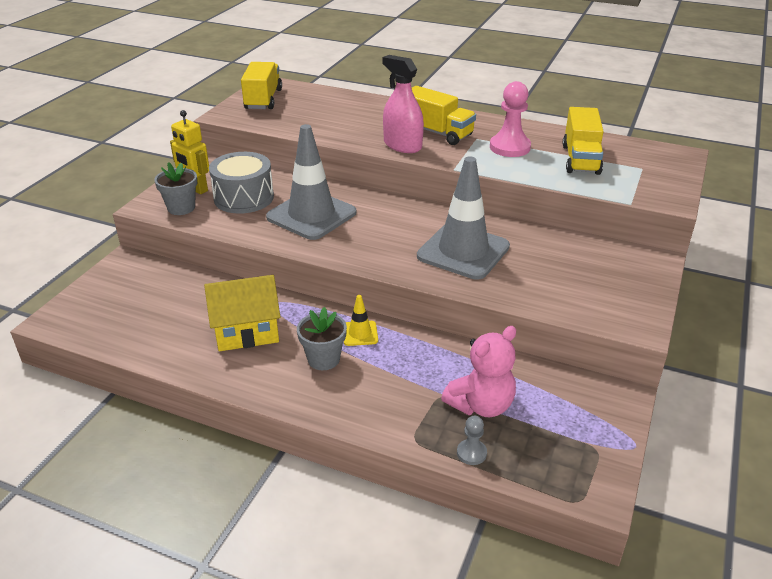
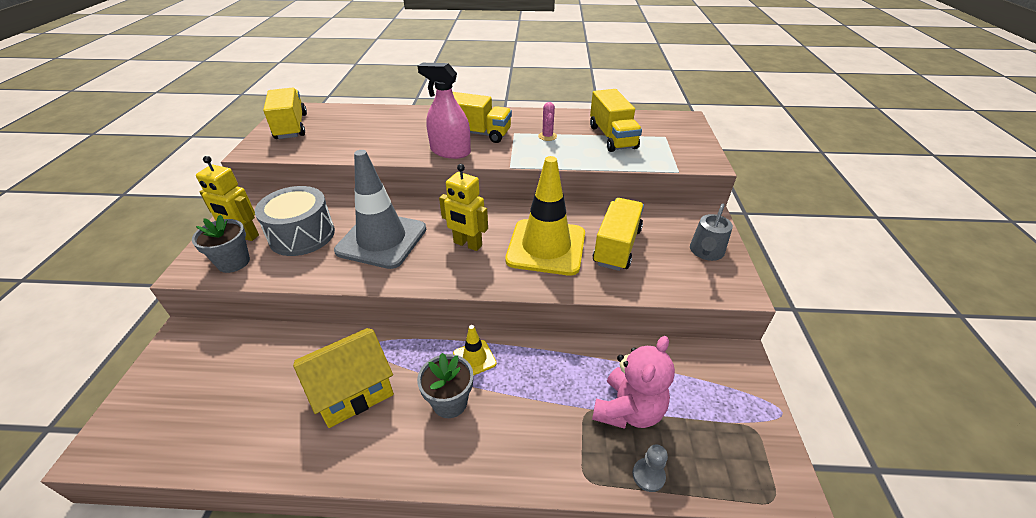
camera: 20 degrees left, 5 degrees up
grey traffic cone [417,156,510,280] -> yellow traffic cone [505,156,585,276]
pink pawn [490,81,531,157] -> pink cactus [538,102,557,141]
none -> yellow robot [439,164,488,251]
none -> yellow truck [593,198,644,271]
none -> grey watering can [690,204,733,261]

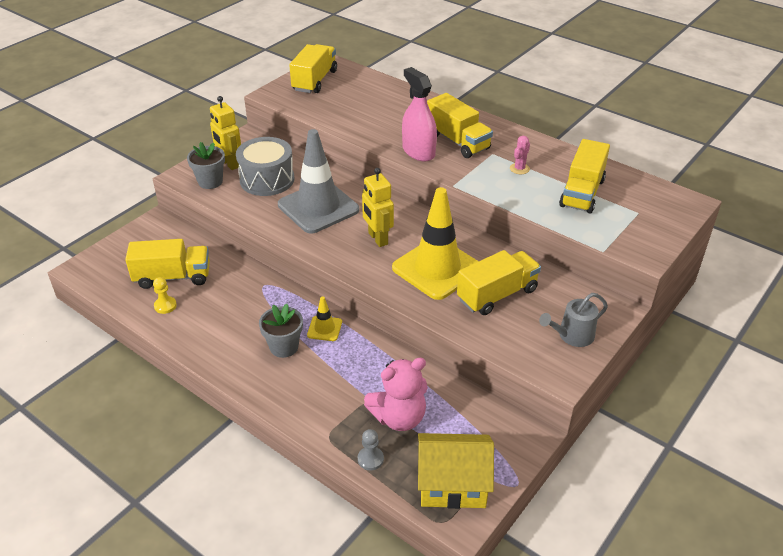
camera: 35 degrees right, 0 degrees up
yellow house [293,328,394,428] -> yellow house moved to [418,433,494,509]
none -> yellow truck [125,239,210,289]
none -> yellow pawn [153,277,177,314]

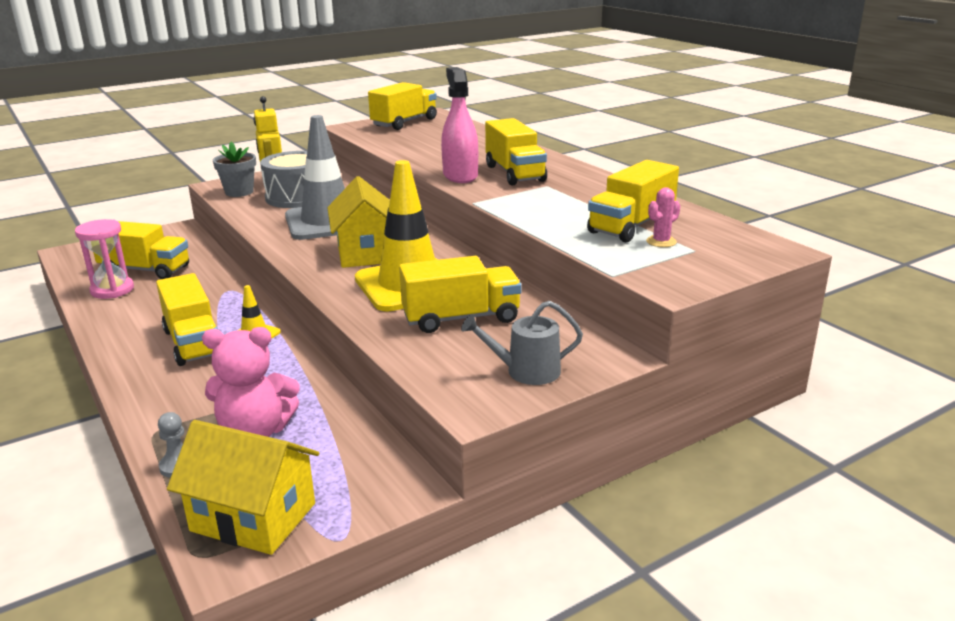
camera: 20 degrees right, 15 degrees down
yellow pawn [153,277,177,314] -> pink hourglass [75,219,134,299]
grey flower pot [259,304,303,358] -> yellow truck [156,273,218,366]
yellow robot [362,168,394,247] -> yellow house [327,176,390,268]
pink cactus [510,136,530,174] -> pink cactus moved to [646,187,680,247]

